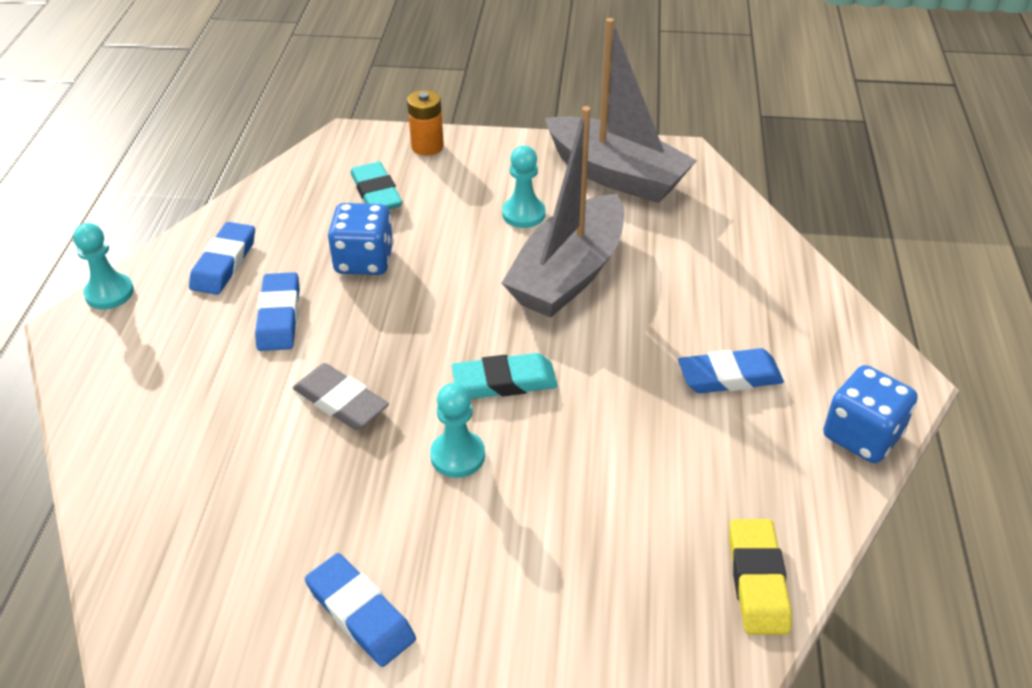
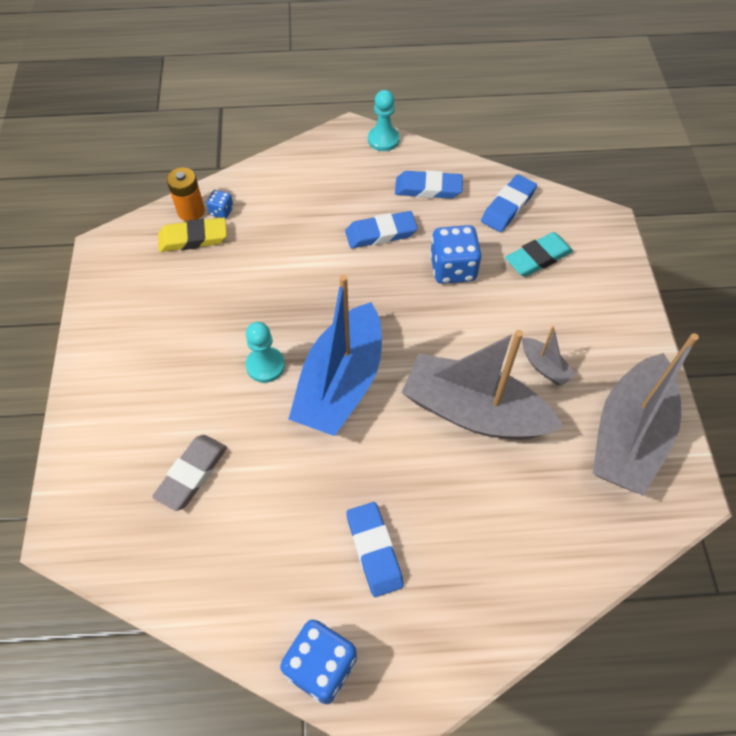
camera: 80 degrees right, 15 degrees up
grey eraser [293,363,389,430] -> grey eraser moved to [152,435,227,511]
blue eraser [305,553,416,667] -> blue eraser moved to [481,174,537,232]
orange battery [407,90,444,156] -> orange battery moved to [167,168,205,221]
turquoise eraser [451,353,558,399] -> blue boat [288,275,382,436]
turquoise pawn [502,146,546,228] -> grey boat [522,326,576,386]
yellow eraser [729,519,792,635] -> yellow eraser moved to [158,218,227,252]
none -> blue dice [206,190,233,219]

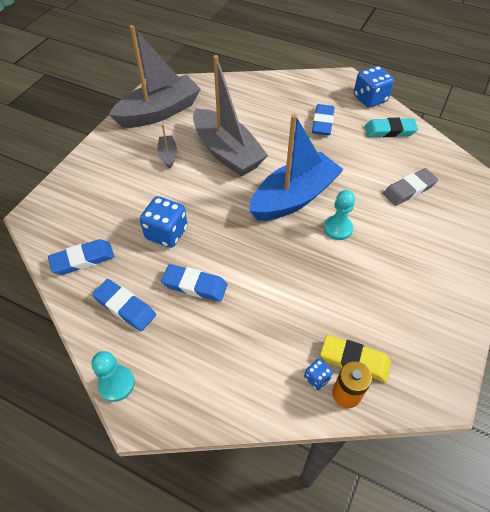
camera: 150 degrees left, 5 degrees down
turquoise eraser [505,232,573,277] -> turquoise eraser moved to [365,118,418,137]

